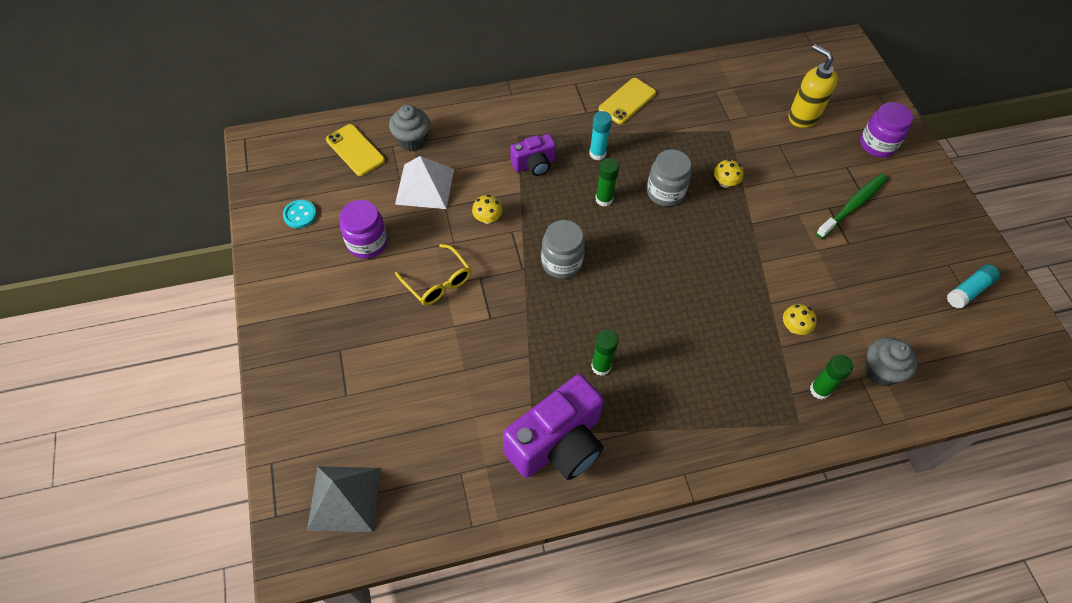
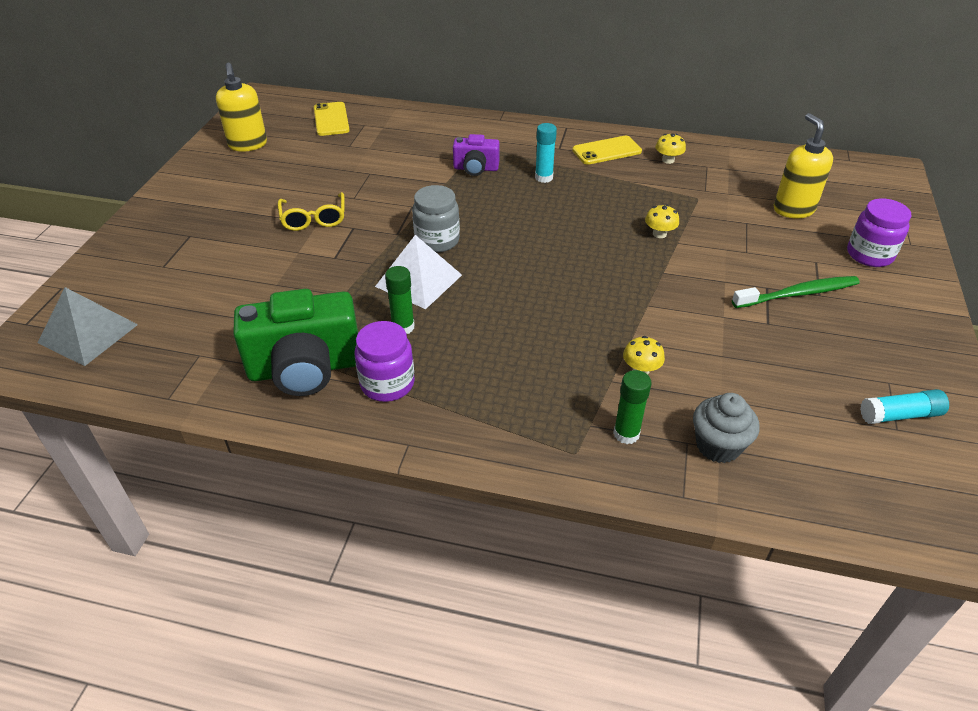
camera: 30 degrees right, 15 degrees down
turquoise button [283,200,317,228] -> yellow soap dispenser [216,63,267,152]
purple jar [340,200,387,259] -> purple jar moved to [355,321,415,402]
grey cupcake [389,105,430,151] -> none
white pyramid [395,156,454,209] -> white pyramid moved to [375,235,462,309]
yellow mushroom [472,195,503,224] -> yellow mushroom moved to [655,133,686,164]
purple camera [503,374,604,480] -> green camera [233,289,358,396]
green glue stick [595,158,619,207] -> none
grey jar [647,149,691,207] -> none

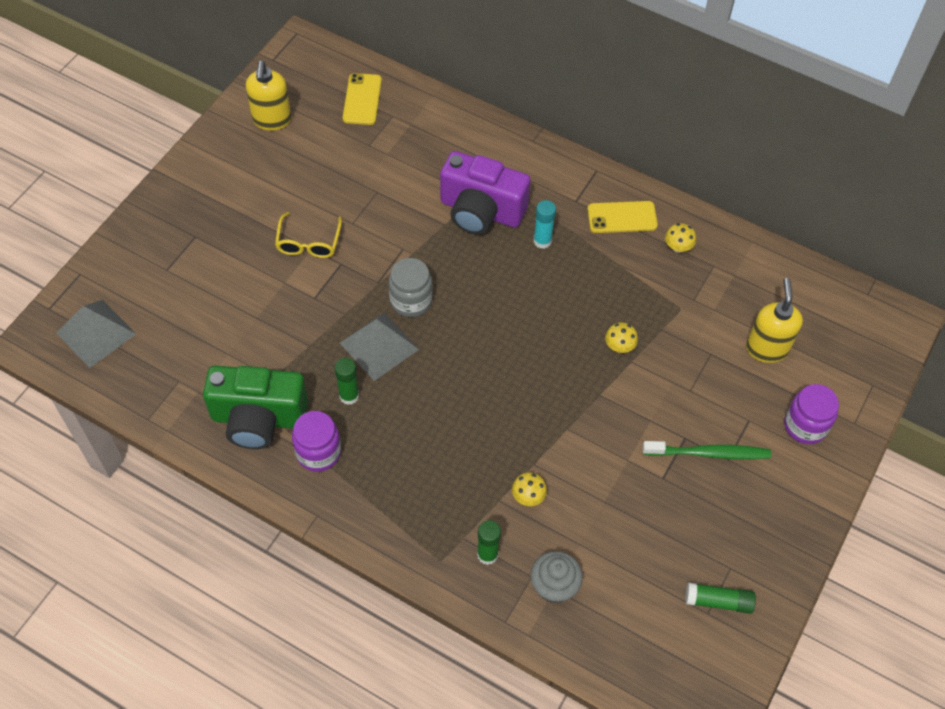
camera: 15 degrees right, 15 degrees up
white pyramid [375,235,462,309] -> grey pyramid [340,313,419,381]
purple camera [453,134,500,176] -> purple camera [440,151,531,235], size x1.86
turquoise glue stick [860,389,949,424] -> green glue stick [685,583,756,614]

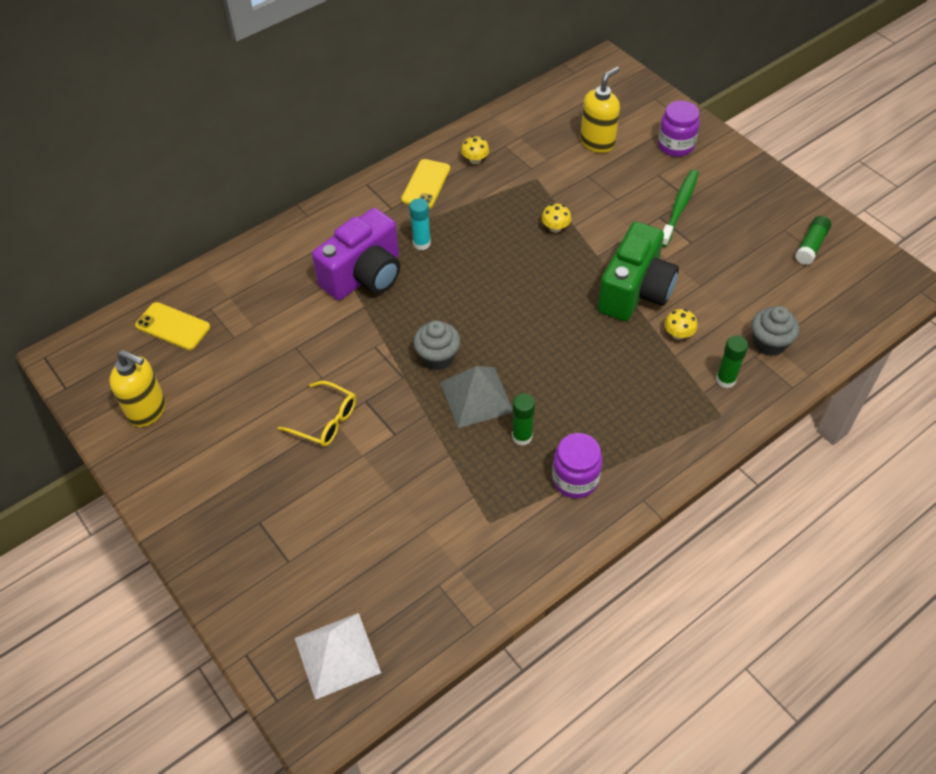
camera: 65 degrees left, 5 degrees down
grey pyramid [56,300,136,368] -> white pyramid [295,613,381,700]
green camera [203,365,308,449] -> green camera moved to [597,222,679,321]
grey jar [389,258,433,317] -> grey cupcake [413,320,460,370]
yellow soap dispenser [746,278,803,363] -> yellow soap dispenser turned 105 degrees clockwise [580,67,620,153]

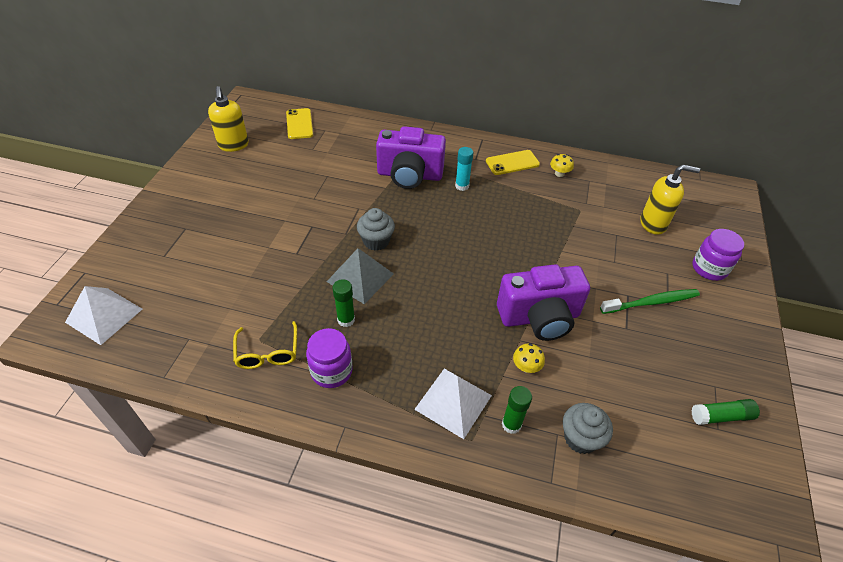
camera: 50 degrees right, 5 degrees down
yellow glasses [278,381,356,447] -> yellow glasses moved to [233,321,297,369]
yellow mushroom [541,204,571,233] -> none
green camera [597,222,679,321] -> purple camera [497,264,590,341]
none -> white pyramid [414,369,492,439]

